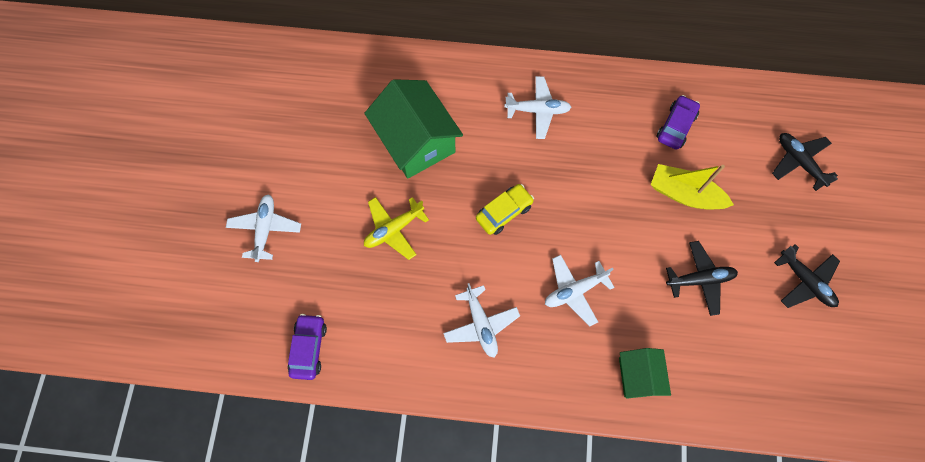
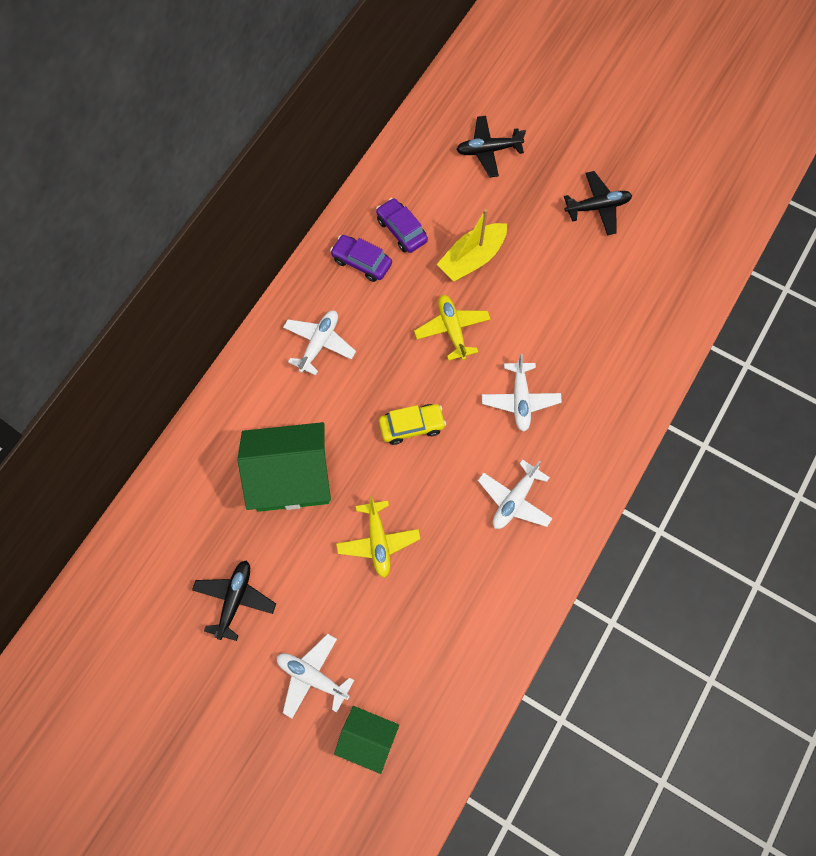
camera: 65 degrees left, 0 degrees up
purple car [288,314,327,380] -> purple car moved to [330,235,392,282]
white plane [443,283,520,358] -> white plane turned 120 degrees clockwise [478,459,553,529]
yellow car [476,184,534,235] -> yellow car turned 90 degrees clockwise [379,404,446,445]
green house [619,348,671,399] -> green house moved to [334,706,399,774]
black plane [666,241,738,316] -> black plane moved to [192,560,276,641]
none -> yellow plane [414,295,491,361]

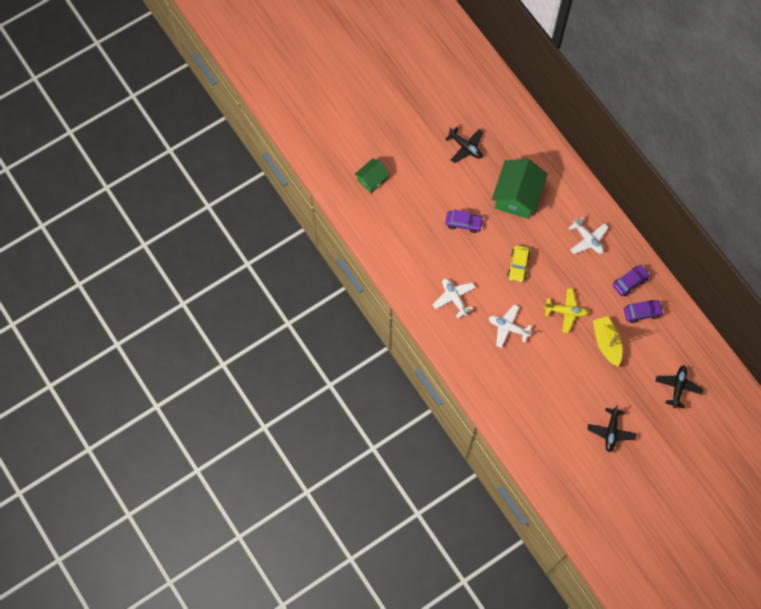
camera: 115 degrees right, 0 degrees up
white plane [277,634,354,718] -> none
yellow plane [336,495,420,578] -> purple car [445,210,484,233]

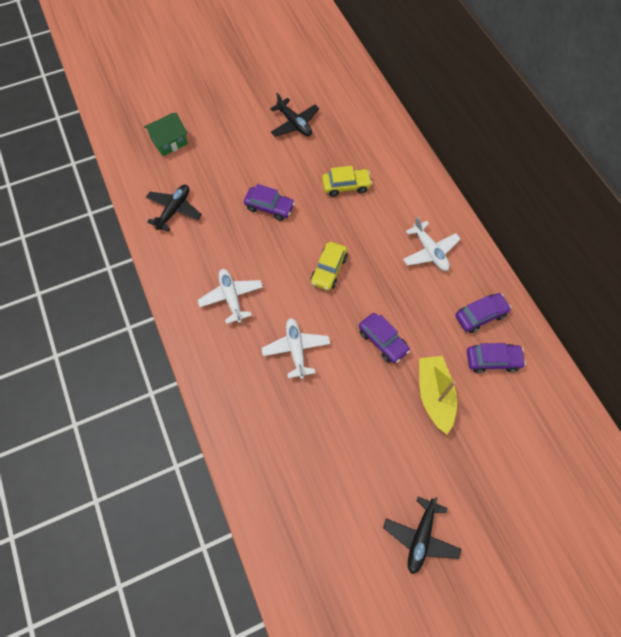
camera: 10 degrees right, 5 degrees down
white plane [489,305,532,348] -> white plane turned 45 degrees clockwise [261,318,330,379]
green house [492,159,548,219] -> yellow car [322,166,372,197]
yellow plane [544,288,589,333] -> purple car [359,313,410,363]
black plane [655,365,704,409] -> black plane moved to [146,185,202,232]

